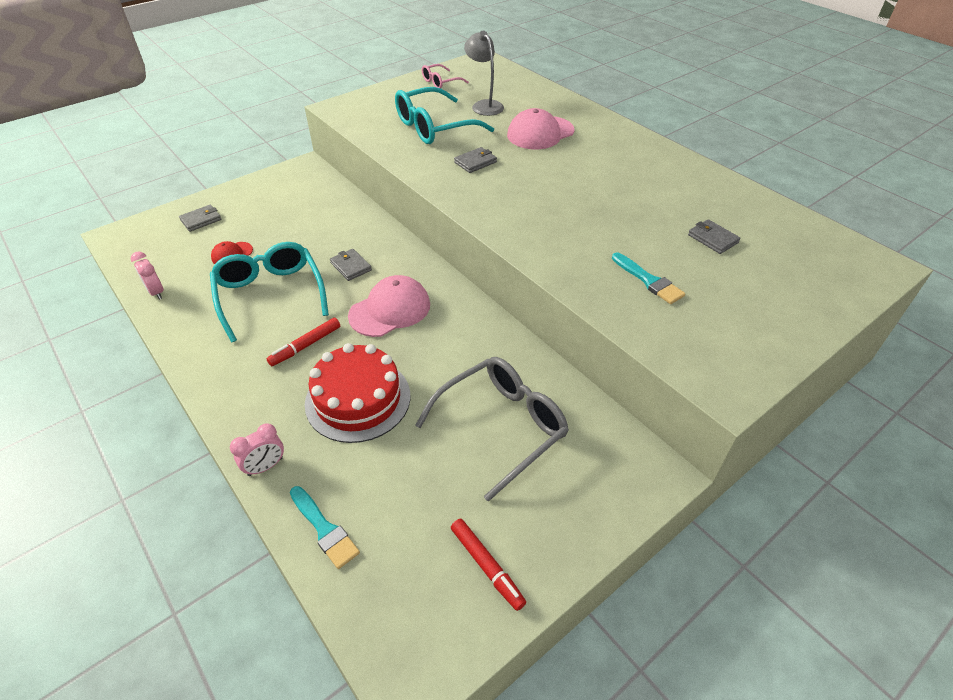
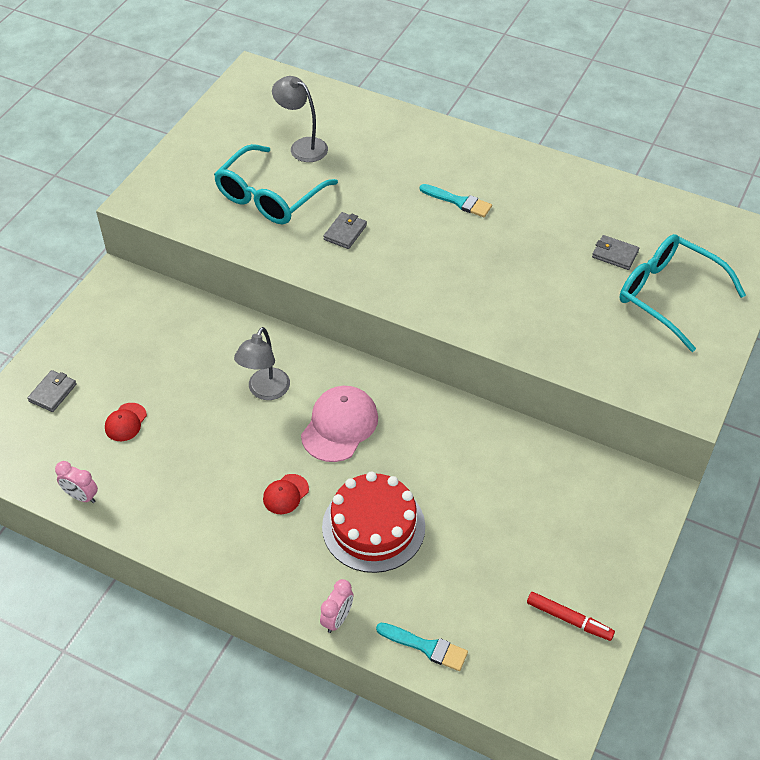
camera: 25 degrees left, 5 degrees up
turquoise glasses [210,242,329,343] -> turquoise glasses moved to [620,234,746,352]
red marker [267,318,340,366] -> red cap [263,474,309,514]
grey wallet [330,249,372,281] -> grey lamp [234,327,290,400]
grey glasses [415,357,569,502] -> none
pink glasses [422,64,469,88] -> none
pink cap [507,108,574,149] -> none
turquoise brush [612,252,685,304] -> turquoise brush moved to [420,184,492,217]

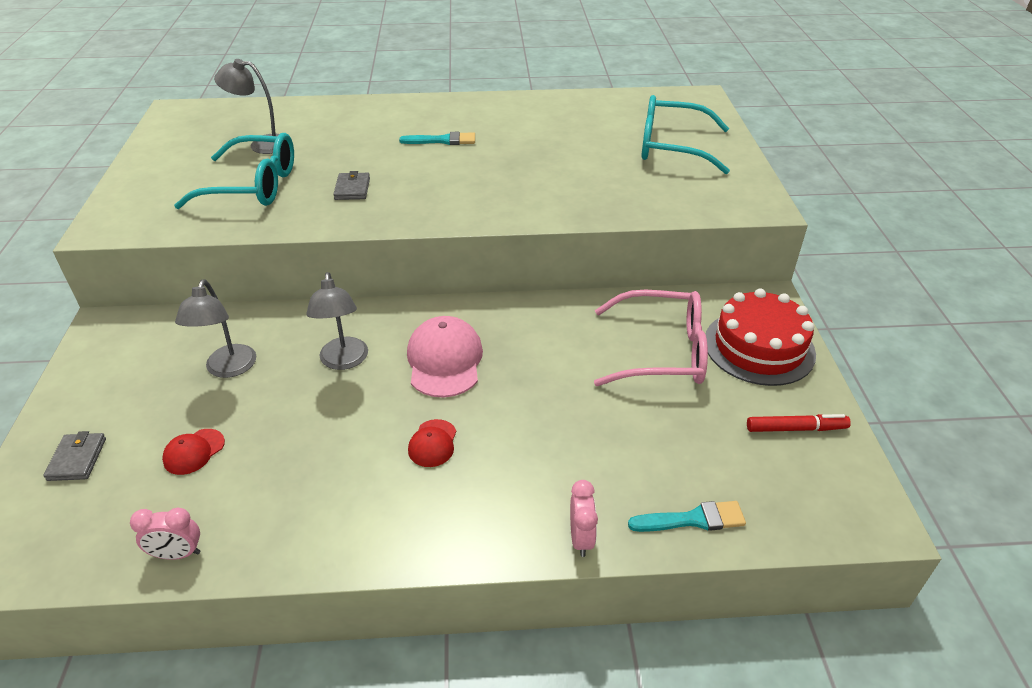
camera: 30 degrees left, 10 degrees down
red cap [105,403,147,441] -> red cap turned 45 degrees clockwise [162,429,225,475]
turquoise glasses [214,144,338,224] -> turquoise glasses turned 90 degrees counterclockwise [174,133,294,209]
red cake [322,472,425,573] -> red cake moved to [706,288,816,386]
grey wallet [592,235,639,270] -> none
none -> grey lamp [175,280,256,378]
none -> pink glasses [594,290,708,386]

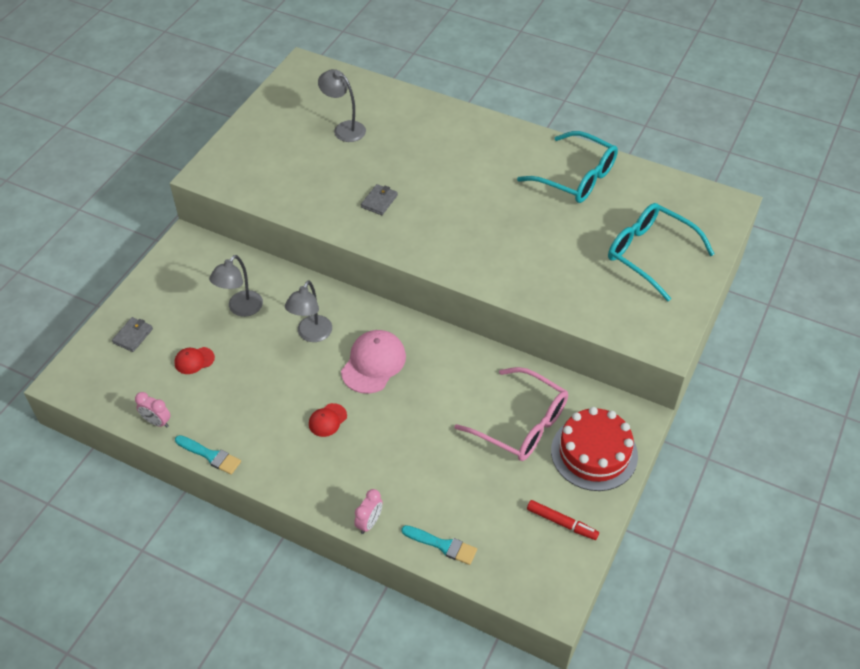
camera: 30 degrees right, 10 degrees up
turquoise glasses [174,133,294,209] -> turquoise glasses moved to [517,131,618,203]
turquoise brush [399,132,475,145] -> turquoise brush moved to [175,435,241,475]

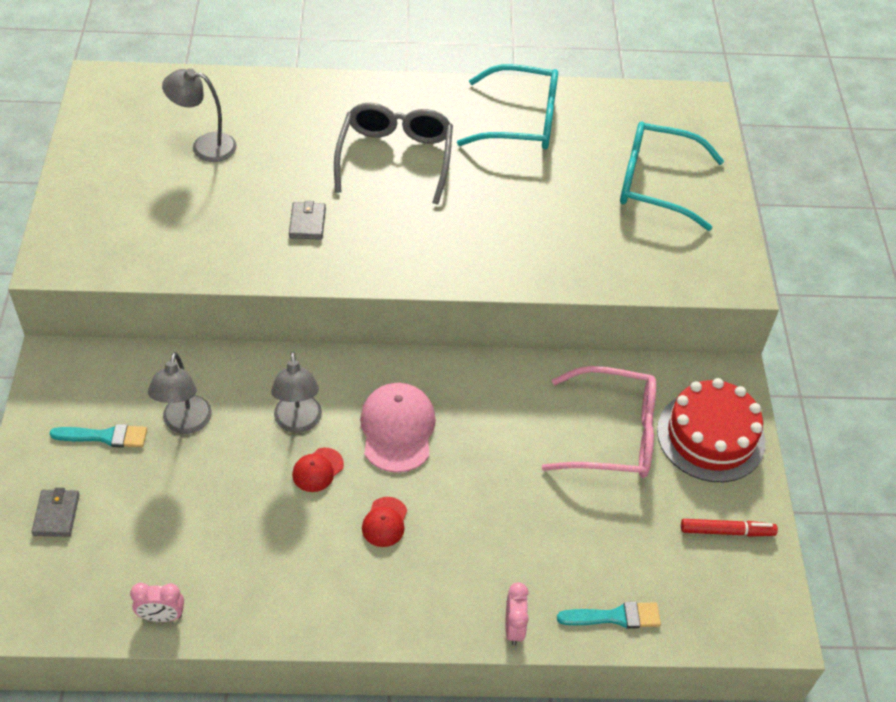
camera: 30 degrees left, 0 degrees up
red cap [174,347,215,374] -> red cap moved to [292,448,344,492]
turquoise brush [175,435,241,475] -> turquoise brush moved to [50,424,147,448]
none -> grey glasses [334,103,453,205]

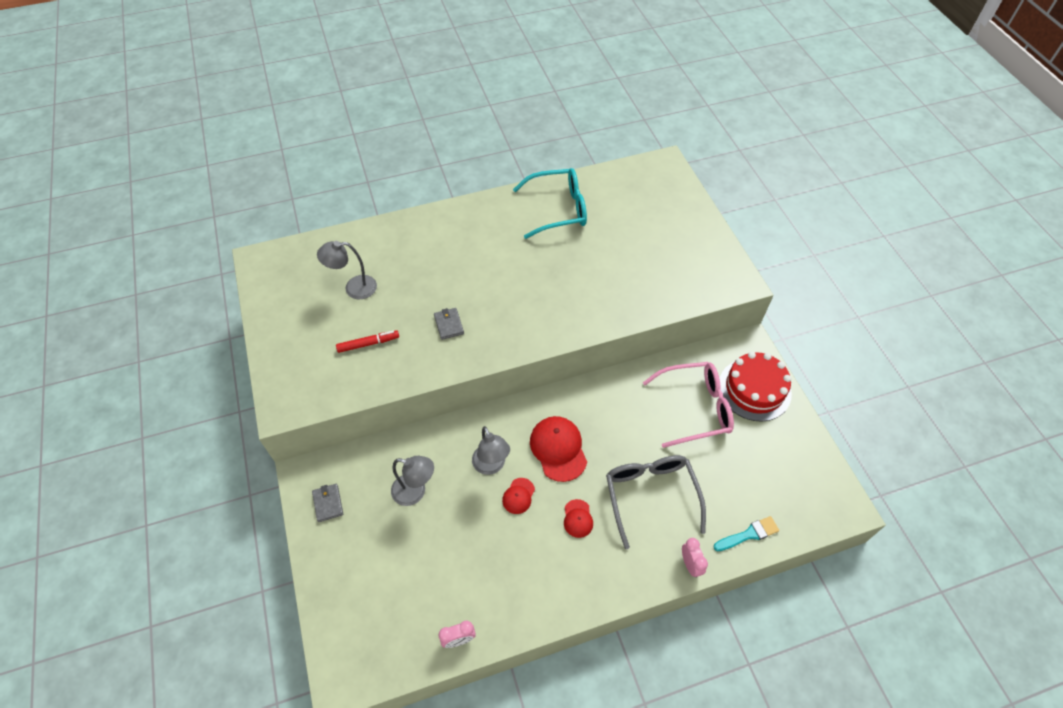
camera: 15 degrees left, 5 degrees up
grey wallet [32,488,80,537] -> grey wallet moved to [312,484,343,522]
turquoise brush [50,424,147,448] -> none
grey lamp [148,352,212,434] -> grey lamp turned 60 degrees counterclockwise [391,456,434,506]
grey glasses [334,103,453,205] -> grey glasses moved to [606,455,706,549]
pink cap [360,383,436,473] -> red cap [530,416,587,482]
turquoise glasses [620,122,724,231] -> none
red marker [681,519,778,537] -> red marker moved to [336,330,399,353]

